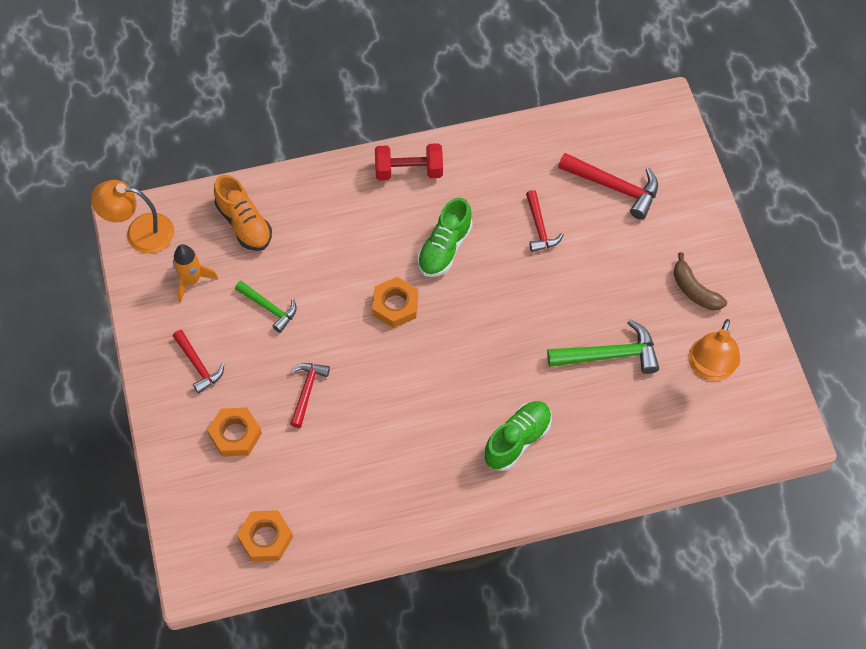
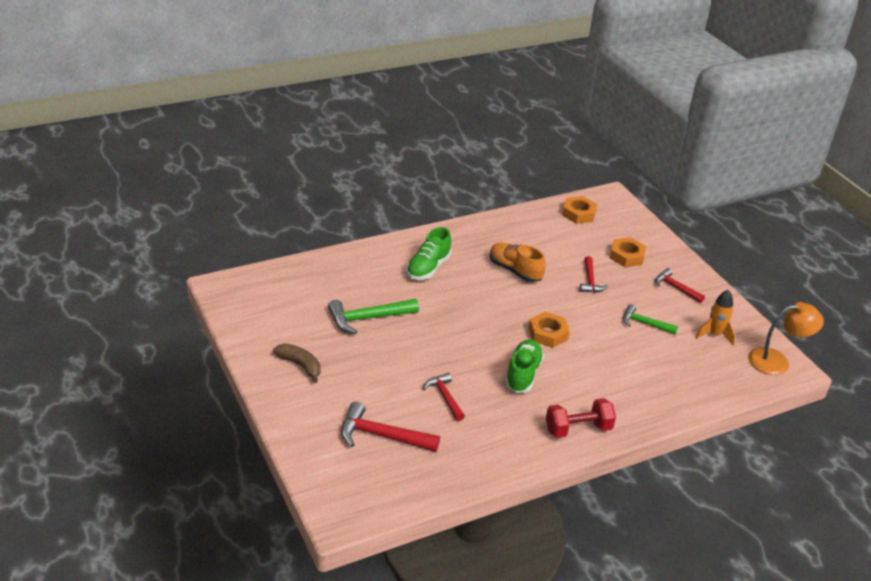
camera: 165 degrees right, 25 degrees down
orange shoe [214,175,272,251] -> orange shoe moved to [490,243,546,282]
orange lamp [688,319,740,381] -> none

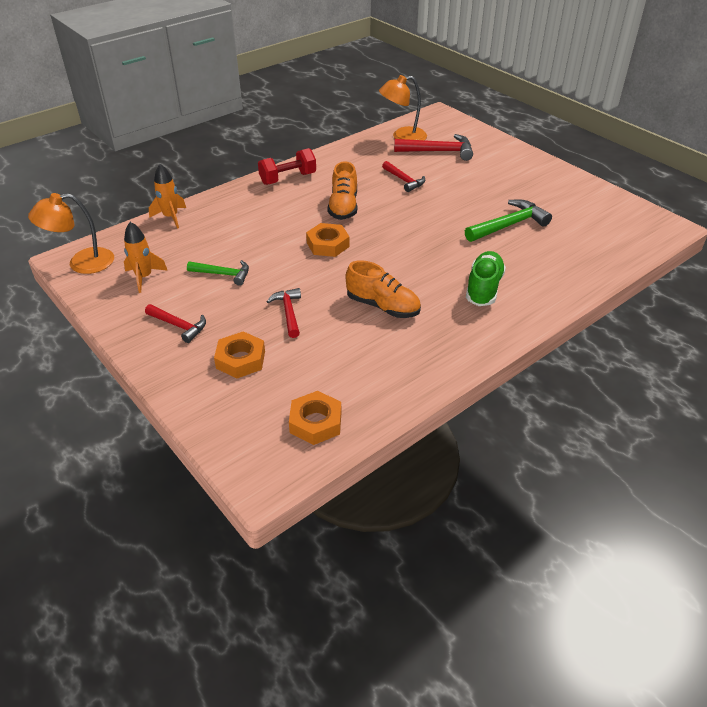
camera: 170 degrees right, 5 degrees up
brown banana [273,344,321,383] -> none
green shoe [505,339,544,393] -> orange shoe [327,161,357,220]
none -> orange rocket [149,164,186,229]
none -> orange lamp [379,75,427,140]

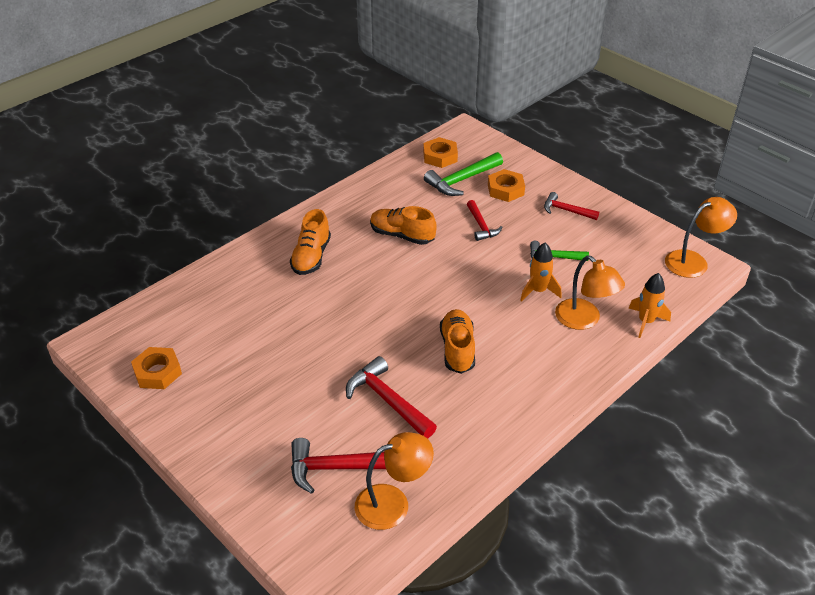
camera: 175 degrees right, 0 degrees up
orange rocket [124,222,168,293] -> orange rocket moved to [520,243,561,301]
red dumbbell [258,148,316,185] -> none
orange nut [306,223,350,257] -> orange nut moved to [131,347,182,389]
red hammer [382,161,425,192] -> red hammer [346,356,437,439], size x1.56
green hammer [465,199,552,242] -> green hammer moved to [424,152,503,196]
green shoe [466,251,506,306] -> orange shoe [290,209,331,275]
none -> orange lamp [555,256,625,330]

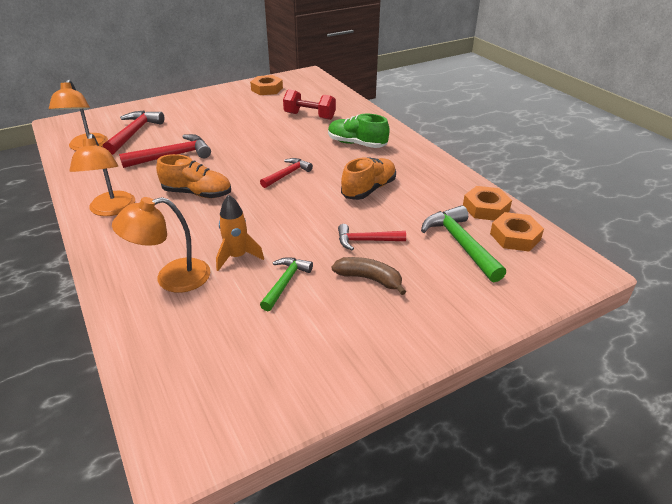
camera: 105 degrees right, 5 degrees down
orange shoe [290,209,331,275] -> green shoe [328,114,390,148]
orange nut [488,169,525,202] -> orange nut moved to [463,186,512,221]
red hammer [544,192,599,220] -> red hammer moved to [260,158,313,188]
orange rocket [629,273,671,338] -> none
orange lamp [665,197,737,278] -> orange lamp moved to [69,133,135,216]
none -> red dumbbell [283,89,336,120]
none -> brown banana [332,257,406,295]

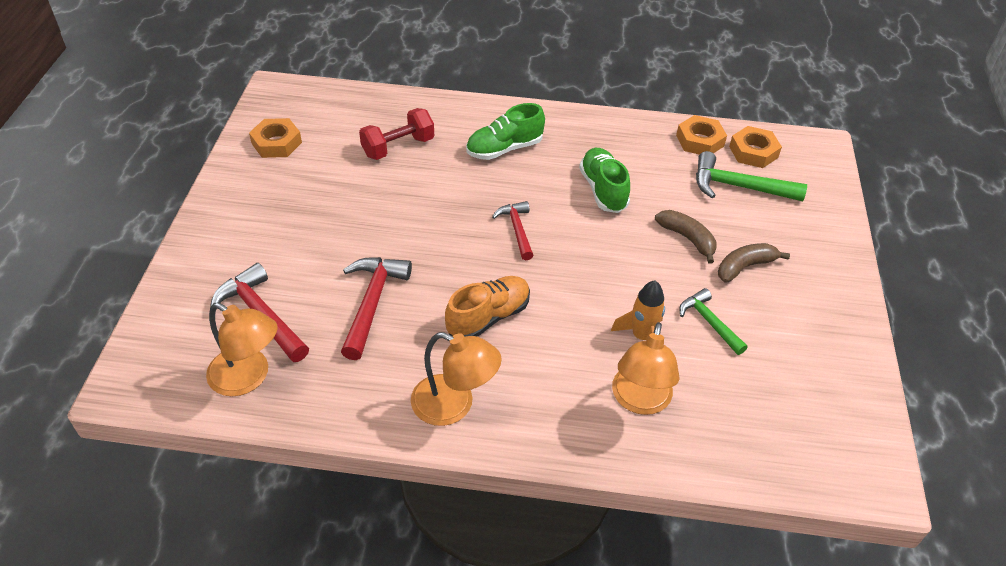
camera: 55 degrees left, 10 degrees up
red hammer [338,224,406,250] -> brown banana [655,210,716,264]
orange shoe [341,158,396,200] -> green shoe [579,148,630,213]

